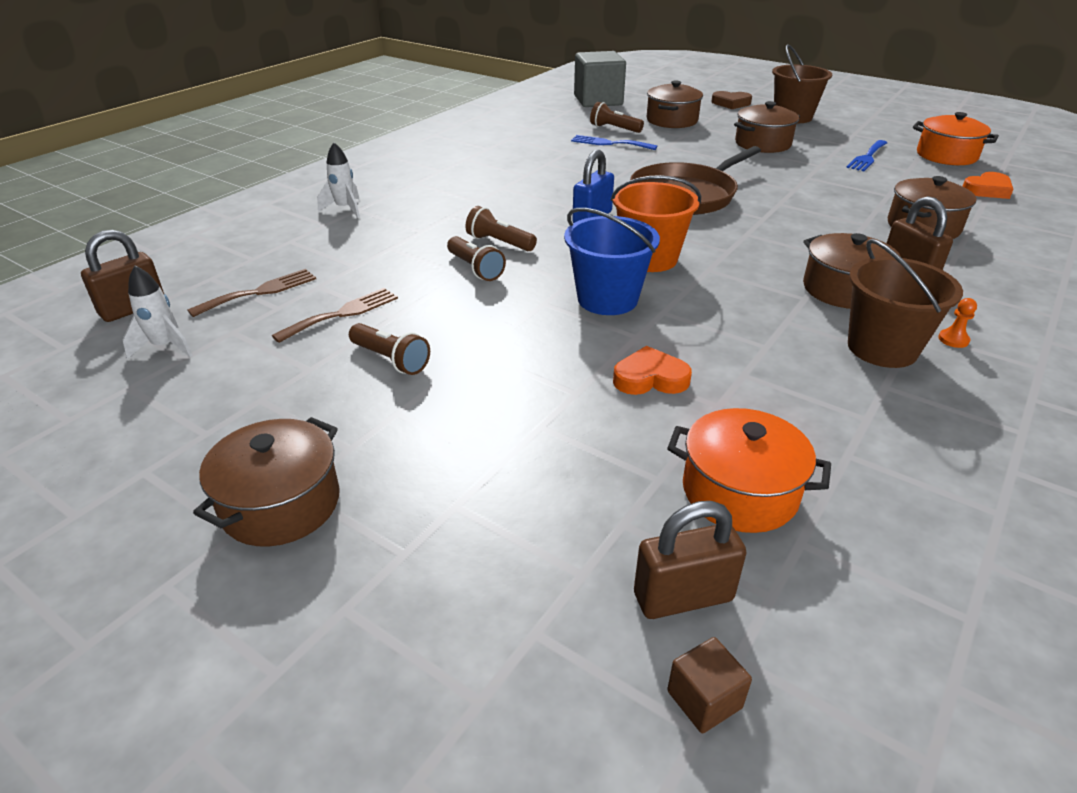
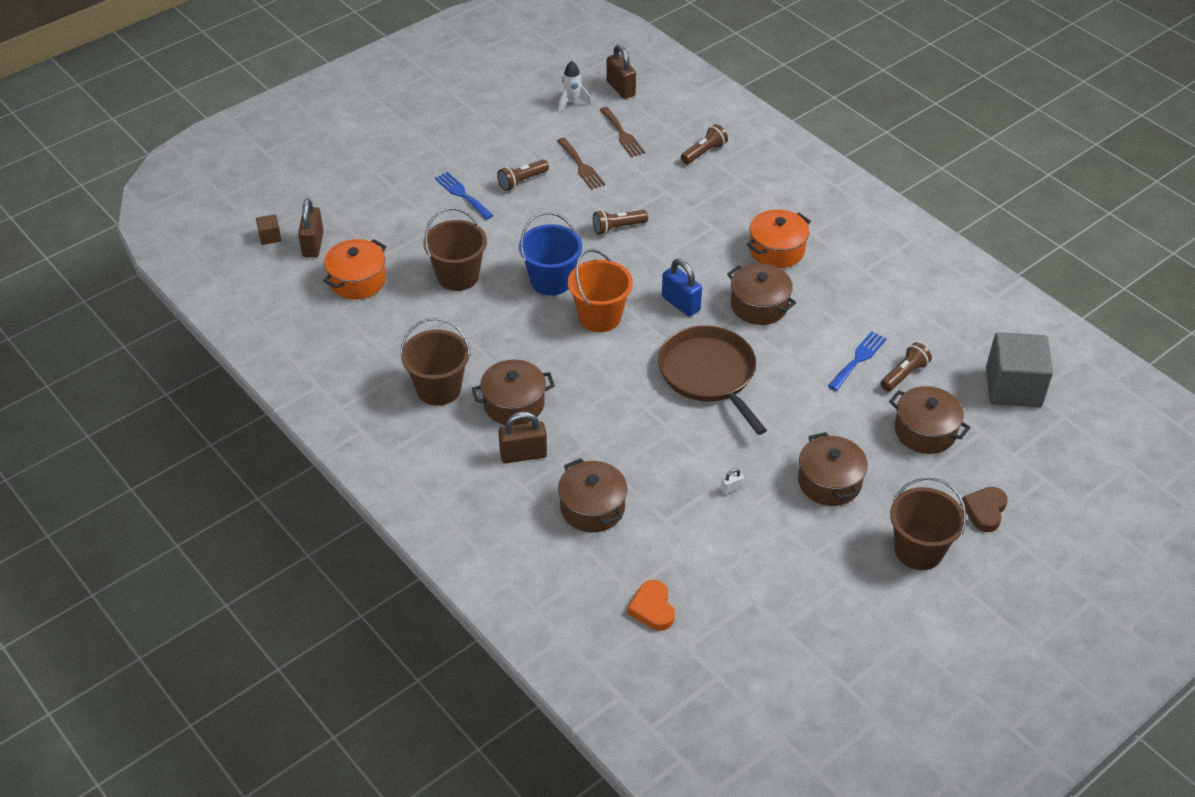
camera: 105 degrees right, 10 degrees up
brown pot [193,417,340,547] -> brown pot moved to [727,263,796,325]
white rocket [317,142,360,218] -> none
brown flashlight [465,206,537,251] -> brown flashlight moved to [681,124,728,164]
orange heart [613,346,692,395] -> brown bucket [423,208,487,291]
blue fork [846,140,887,171] -> blue fork moved to [435,172,493,220]
orange pot [913,112,999,165] -> orange pot moved to [747,209,811,268]
orange pawn [938,298,977,348] -> none
none -> white padlock [721,469,744,495]

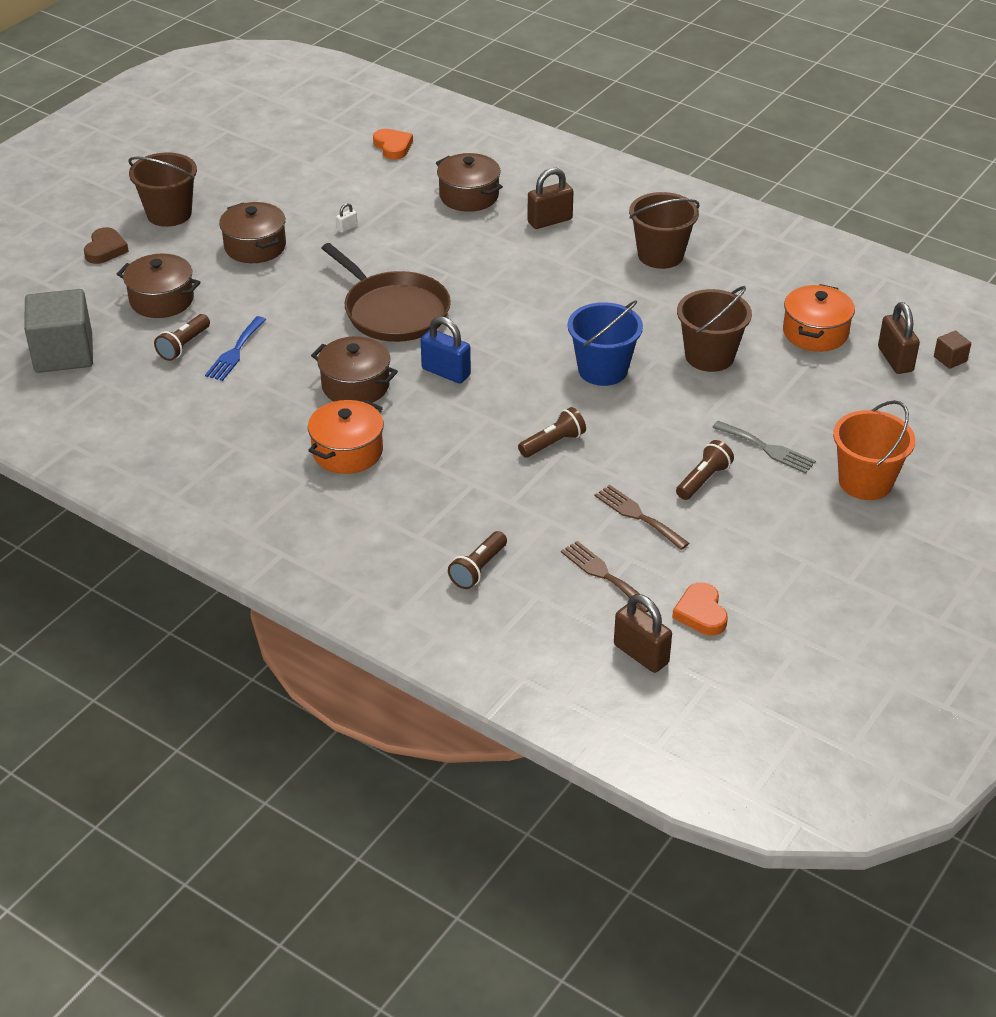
camera: 165 degrees right, 5 degrees down
blue fork [435,172,493,220] -> grey fork [712,421,816,474]
brown pot [472,360,555,425] -> none
white rocket [558,61,592,112] -> orange heart [672,582,728,635]
orange bucket [568,249,633,332] -> orange bucket moved to [833,400,915,500]

